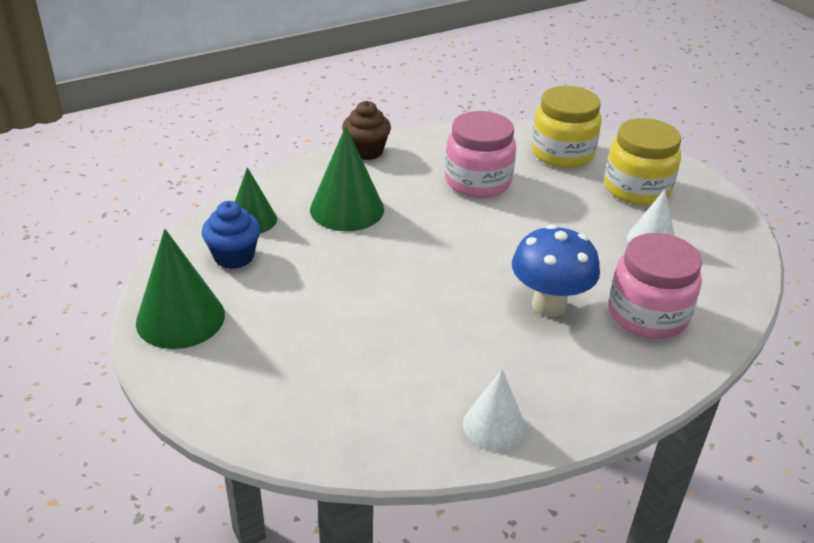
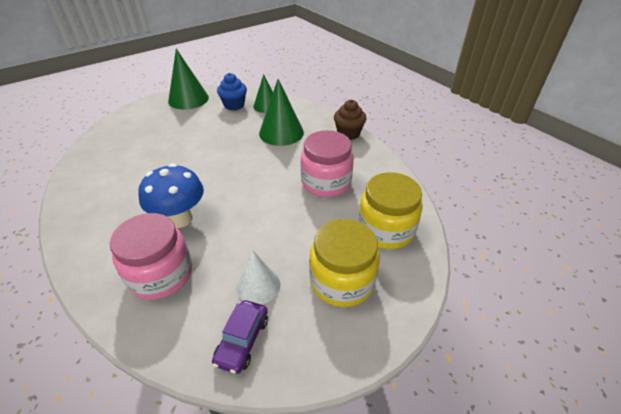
camera: 85 degrees right, 5 degrees up
white cone [463,369,526,451] -> none
none -> purple car [212,300,268,374]

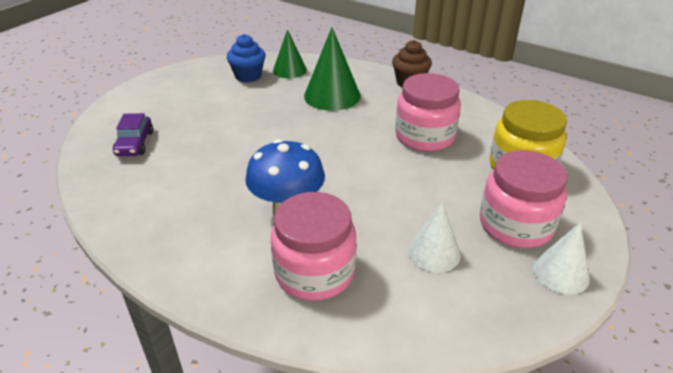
camera: 20 degrees left, 5 degrees down
green cone [168,49,209,110] -> none
purple car [212,300,268,374] -> purple car moved to [113,113,153,156]
yellow jar [309,219,380,307] -> pink jar [480,150,568,248]
none -> white cone [533,222,590,294]

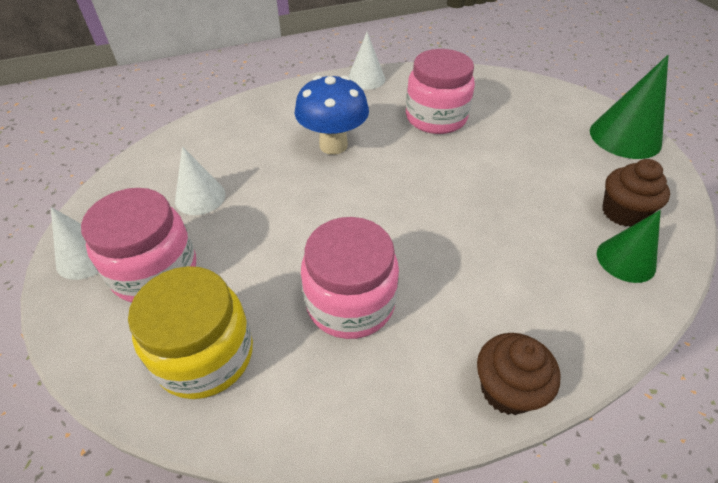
camera: 125 degrees right, 10 degrees up
purple car [113,113,153,156] -> none
blue cupcake [227,34,266,83] -> brown cupcake [603,159,670,227]
pink jar [271,192,357,301] -> pink jar moved to [406,49,475,134]
green cone [304,27,361,111] -> green cone moved to [590,55,669,159]
none -> white cone [348,32,385,90]

